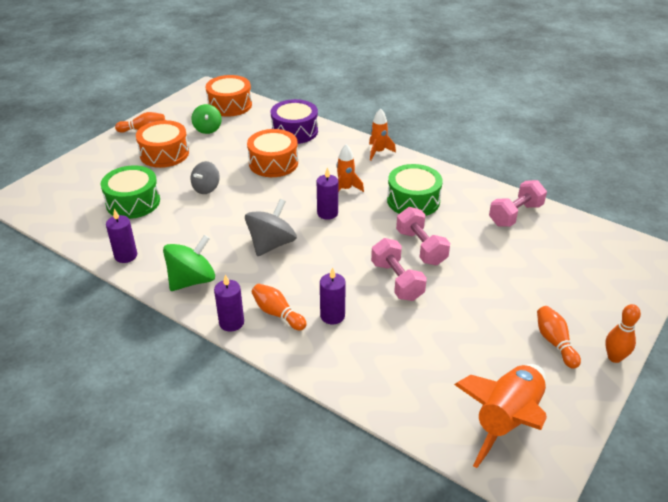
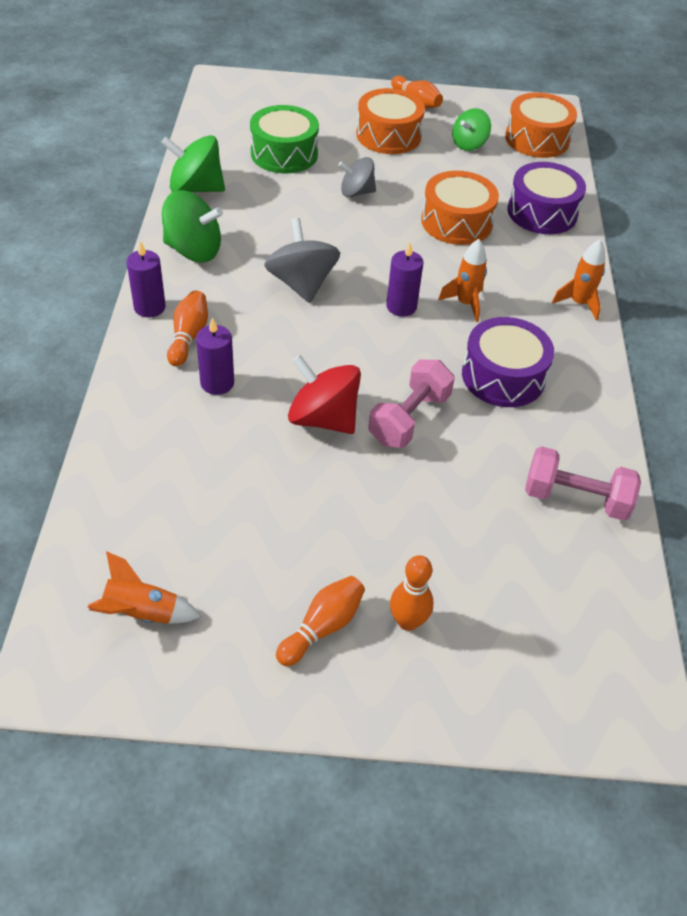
camera: 55 degrees right, 10 degrees up
purple candle [106,209,137,263] -> green spinning top [161,135,225,193]
grey spinning top [245,199,297,256] -> grey spinning top turned 105 degrees counterclockwise [264,218,340,303]
pink dumbbell [371,238,427,301] -> red spinning top [288,355,361,434]
green drum [387,164,443,216] -> purple drum [462,317,554,407]
orange rocket [454,364,547,468] -> orange rocket [87,551,201,624], size x0.54
orange bowling pin [605,304,641,363] -> orange bowling pin moved to [390,555,434,631]

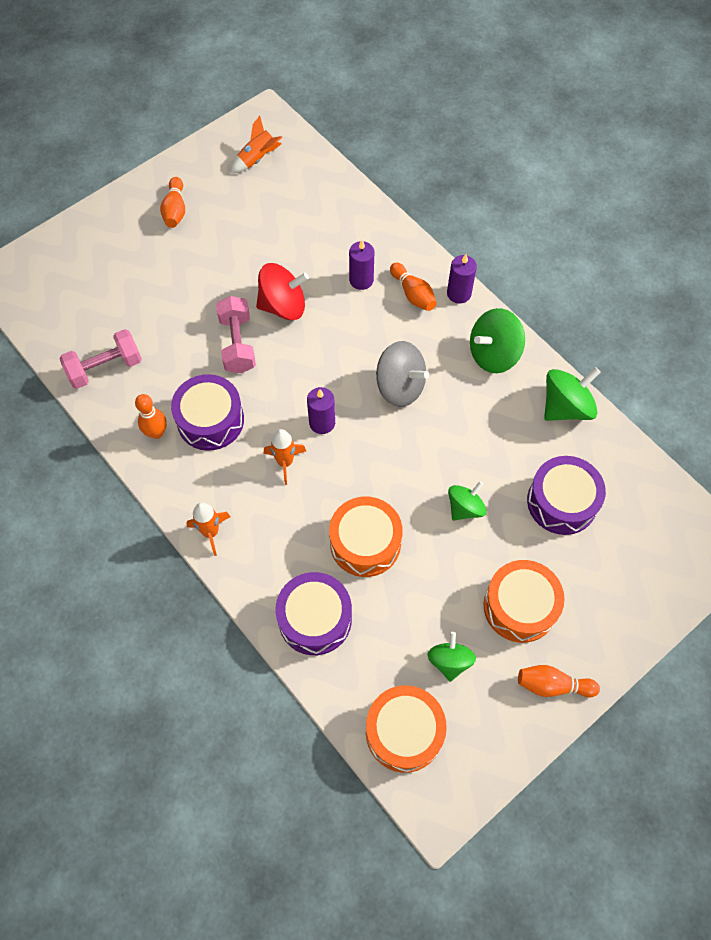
camera: 140 degrees right, 15 degrees up
green drum [250,105,319,173] -> purple drum [527,456,606,535]
grey spinning top [338,157,376,197] -> green spinning top [448,481,486,521]
orange bowling pin [390,555,434,631] -> orange bowling pin moved to [135,394,167,439]

